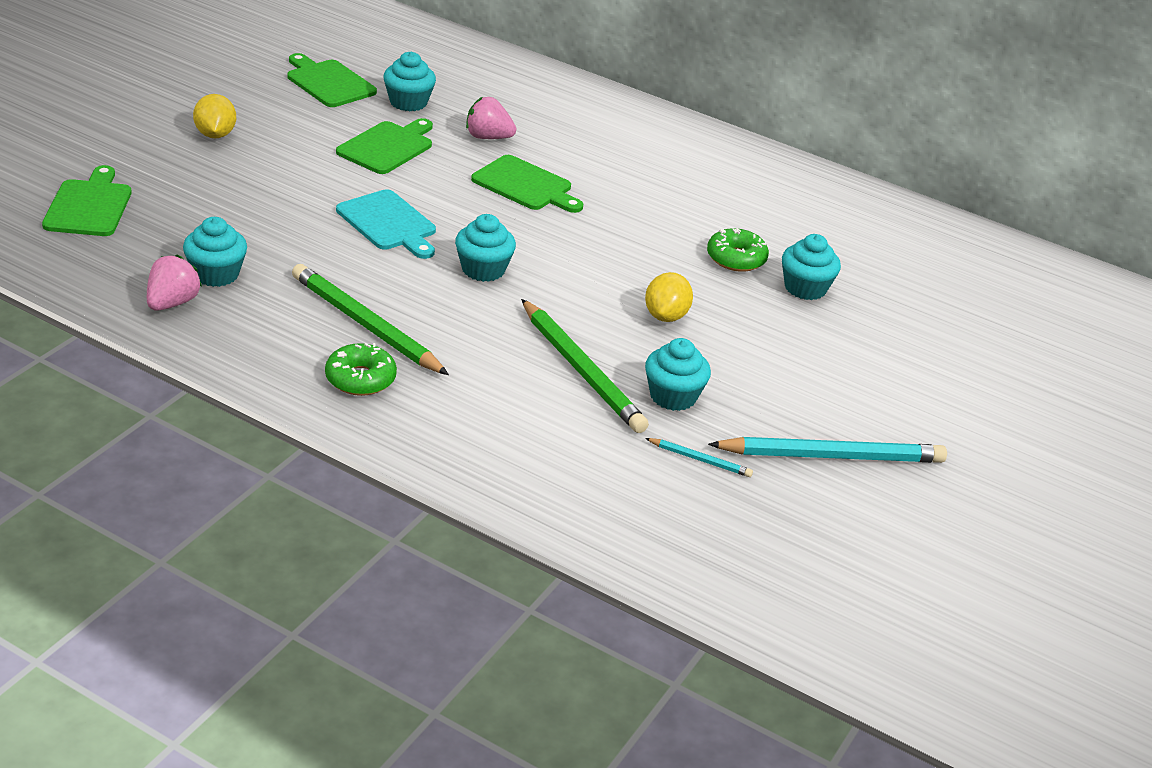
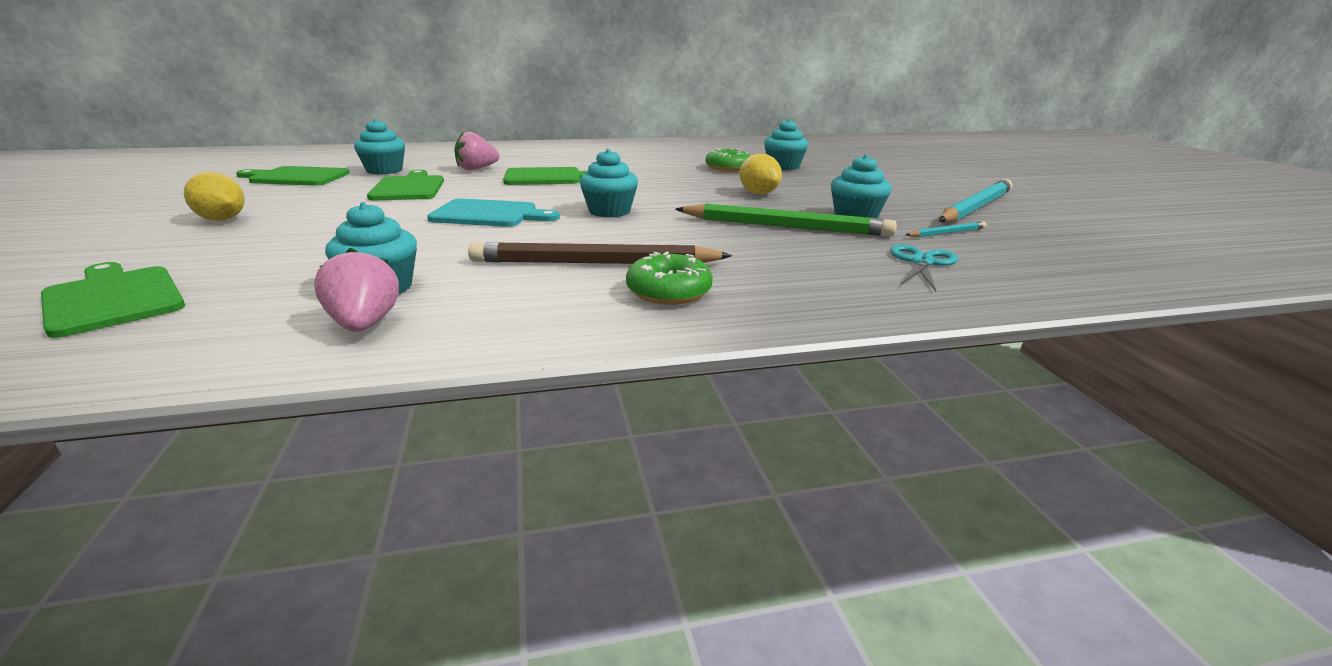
camera: 40 degrees left, 10 degrees down
green pencil [292,264,449,375] -> brown pencil [468,242,732,264]
none -> turquoise scissors [890,244,958,291]

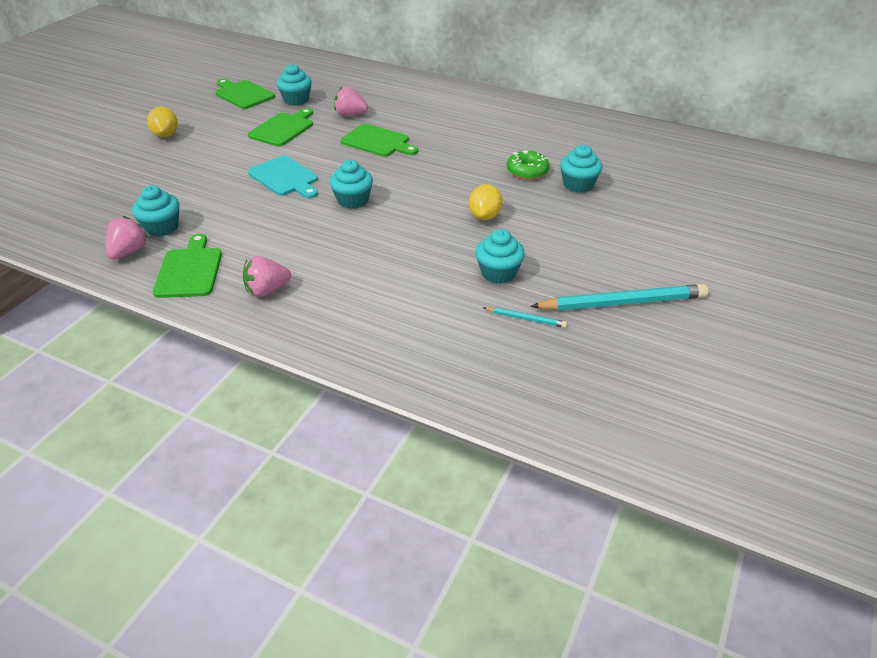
camera: 40 degrees right, 15 degrees up
green cutting board [41,262,185,338] -> green cutting board moved to [153,234,222,298]
brown pencil [468,242,732,264] -> none
green donut [626,252,713,305] -> pink strawberry [243,256,291,297]
green pencil [676,203,897,236] -> none
turquoise scissors [890,244,958,291] -> none

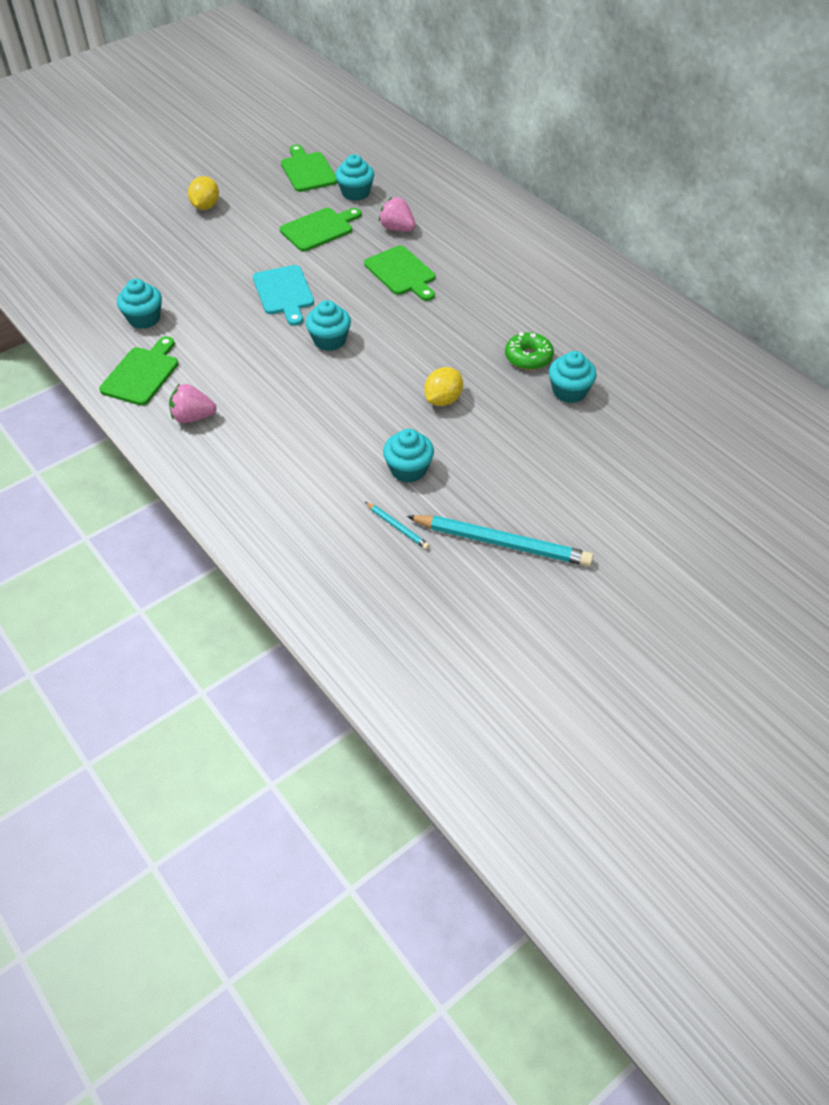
camera: 25 degrees right, 10 degrees up
pink strawberry [105,216,148,259] -> none

